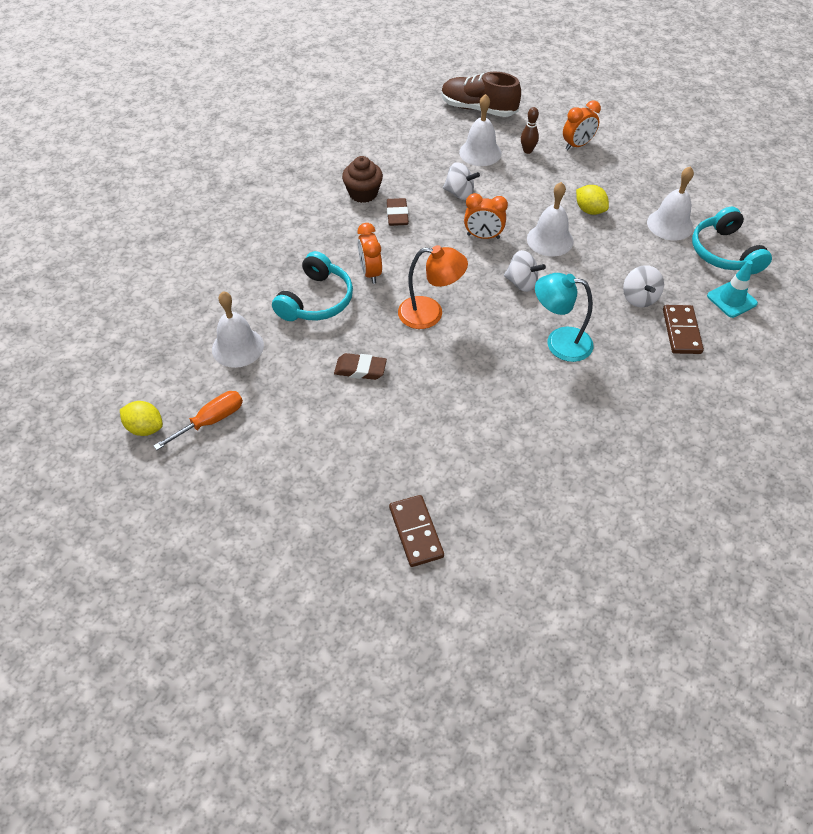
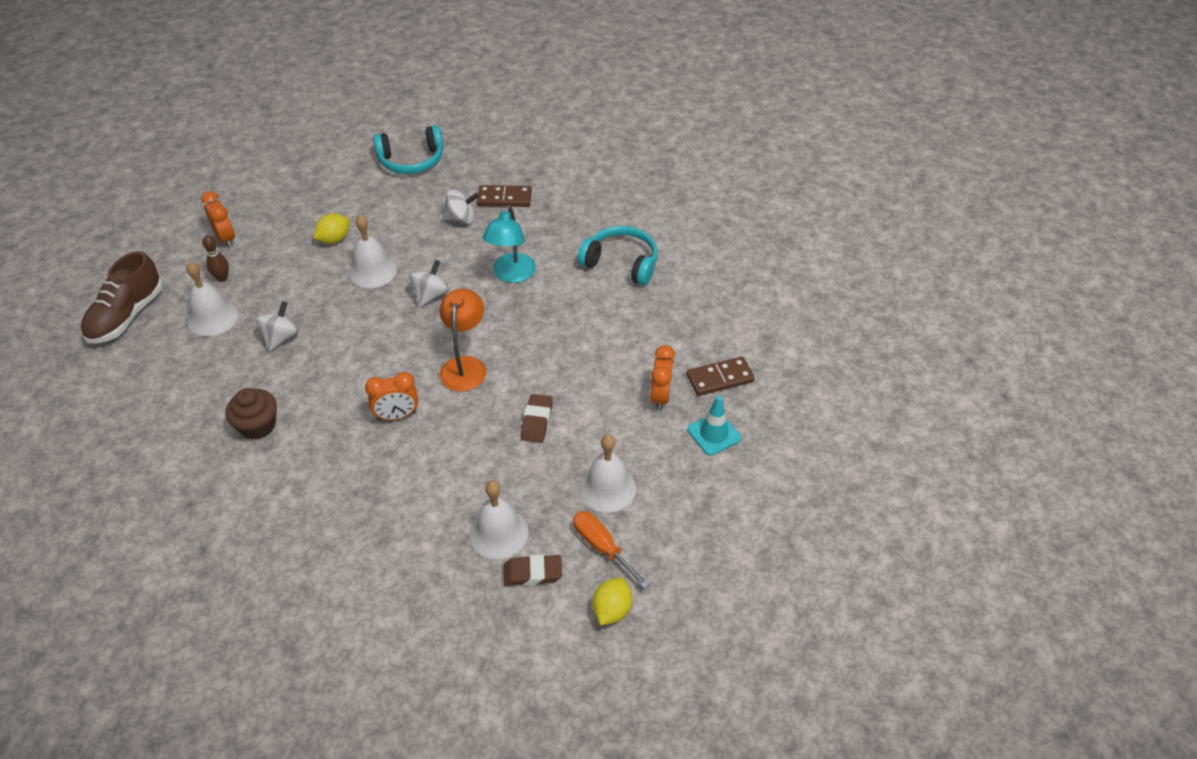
camera: 90 degrees left, 5 degrees down
turquoise headphones [272,251,353,321] -> turquoise headphones moved to [578,226,658,285]
brown eraser [387,198,409,226] -> brown eraser moved to [504,555,562,586]
orange clock [464,193,508,239] -> orange clock moved to [650,345,675,411]
white bell [647,166,694,240] -> white bell moved to [579,434,636,513]
turquoise traffic cone [707,260,758,318] -> turquoise traffic cone moved to [687,395,741,456]

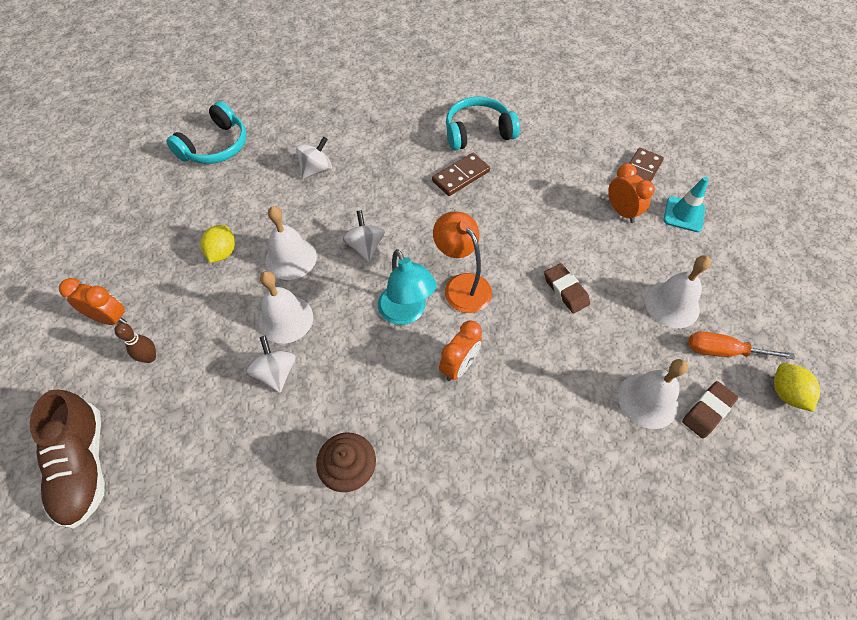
camera: 40 degrees left, 10 degrees up
white bell [186,262,238,336] -> white bell moved to [258,271,313,344]
brown domino [477,185,532,207] -> brown domino moved to [432,153,490,196]
turquoise lamp [483,205,536,283] -> turquoise lamp moved to [378,249,437,325]

